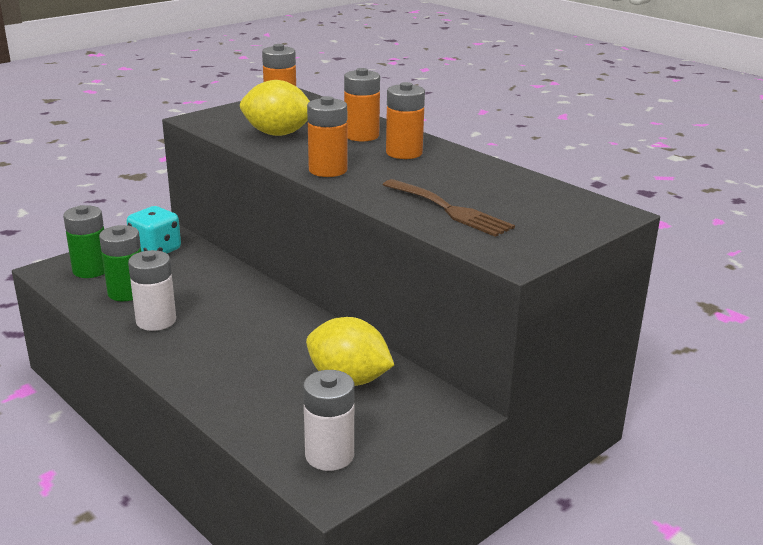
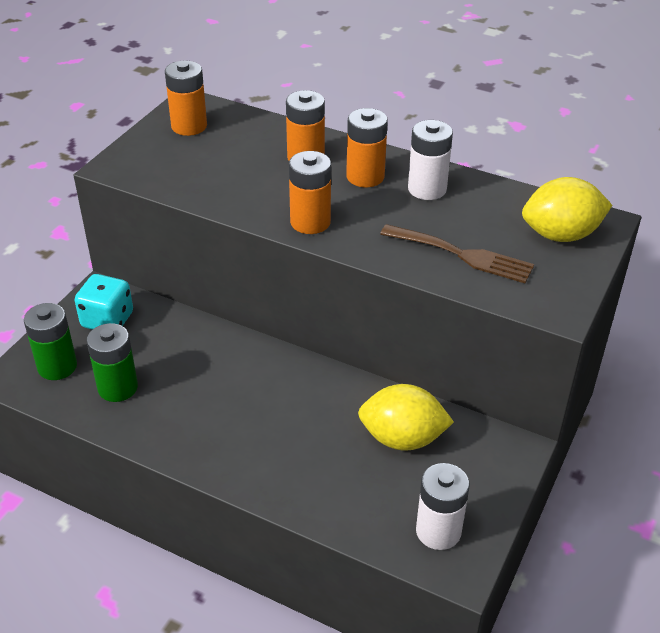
camera: 20 degrees left, 15 degrees up
white battery [128,250,176,331] -> white battery moved to [408,120,453,200]
yellow lemon [240,80,310,136] -> yellow lemon moved to [522,177,612,242]

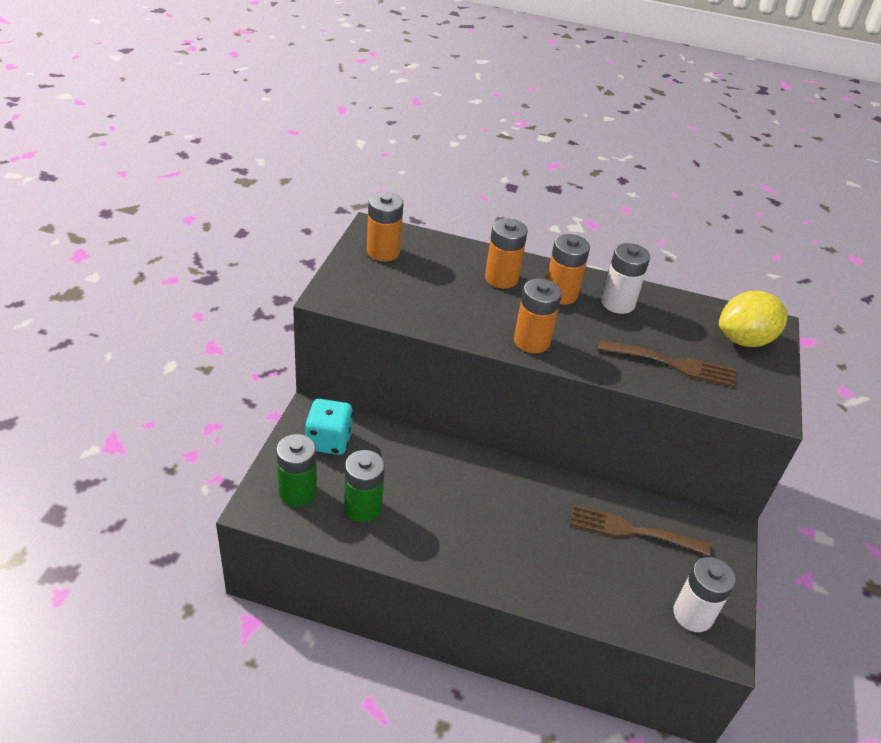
camera: 15 degrees left, 0 degrees up
yellow lemon [358,384,454,451] -> brown fork [570,504,711,556]

